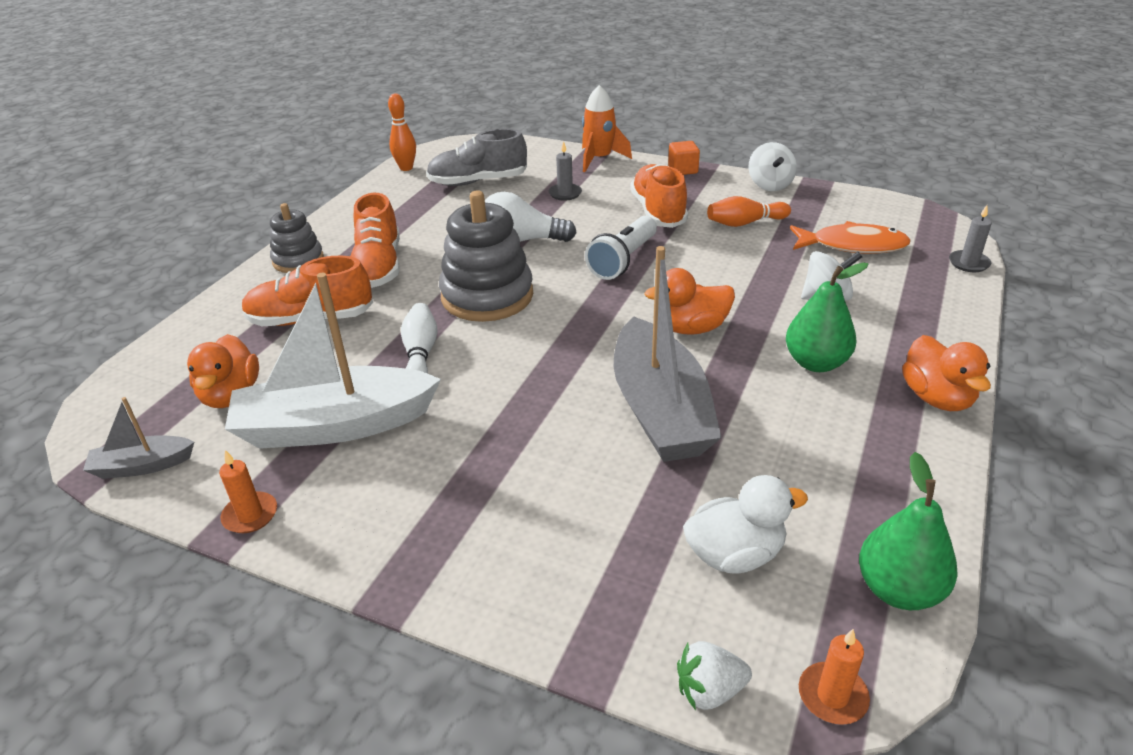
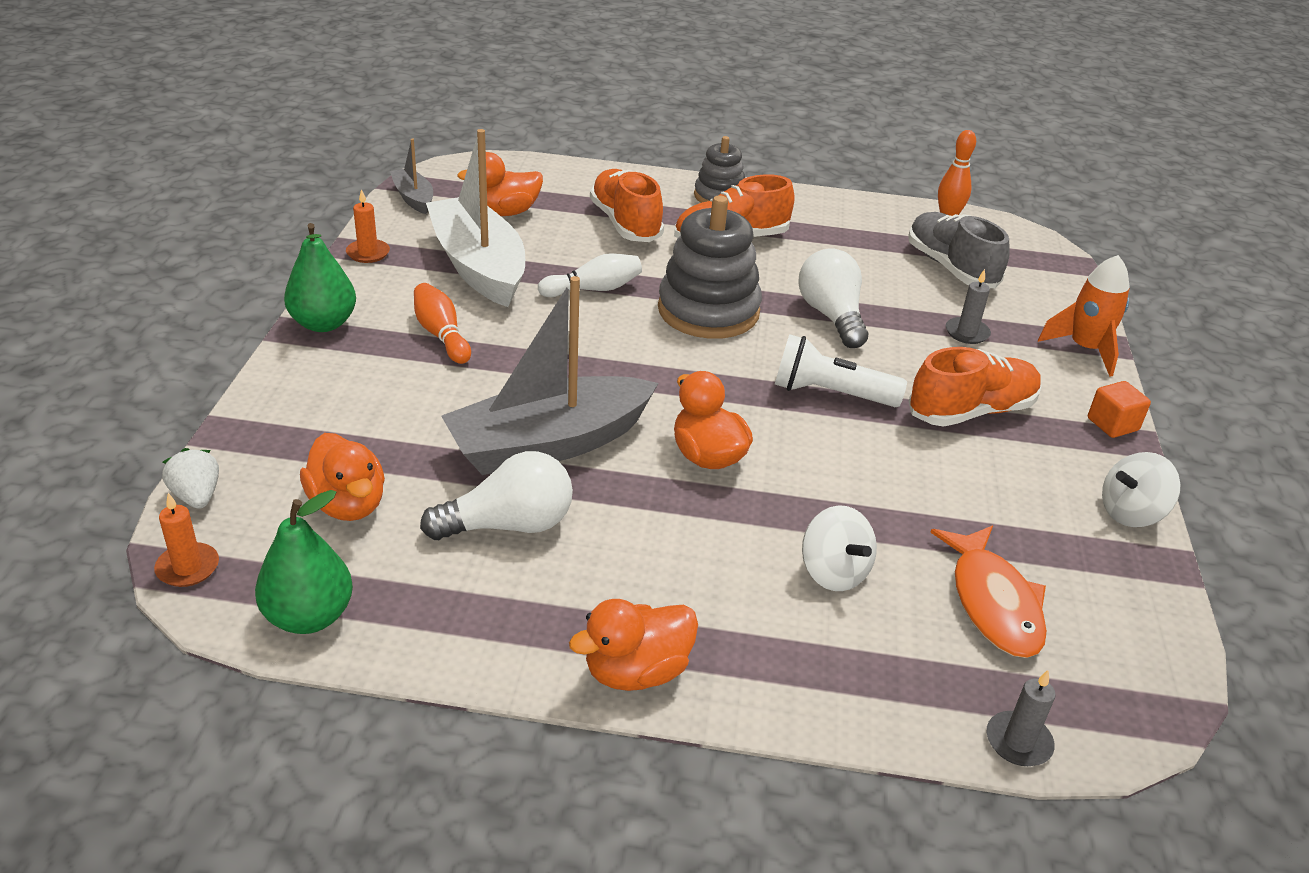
camera: 70 degrees right, 0 degrees up
white duck [683,475,808,574] -> orange duck [300,433,385,521]
orange bowling pin [707,196,791,227] -> orange bowling pin moved to [414,283,471,364]
green pear [786,262,868,372] -> green pear moved to [284,223,356,332]
none -> white light bulb [420,451,573,540]

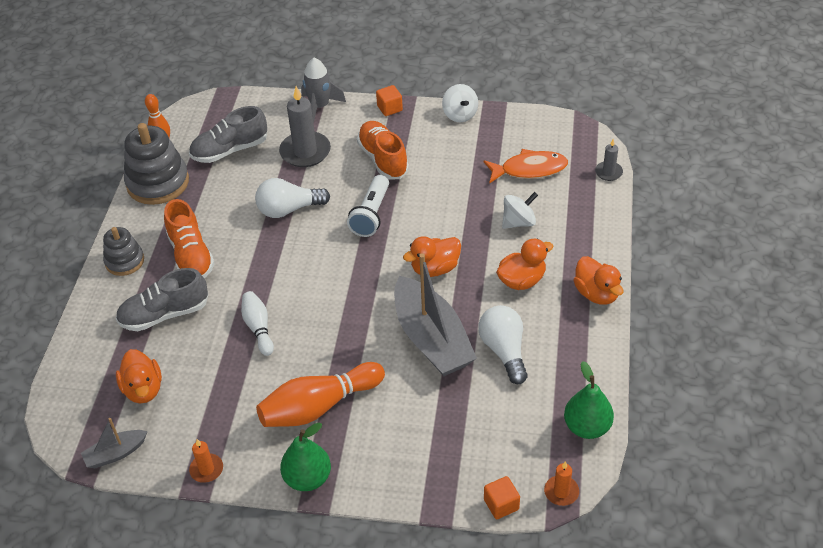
camera: 85 degrees left, 10 degrees up
white strawberry [162,448,219,509] -> orange cube [484,476,520,519]
orange duck [300,433,385,521] -> orange duck moved to [496,239,554,290]
orange bowling pin [414,283,471,364] -> orange bowling pin [256,362,385,427], size x1.72
white boat [426,129,525,307] -> none
orange shoe [590,169,664,242] -> grey shoe [116,268,208,331]
grey stacking toy [658,195,762,339] -> grey stacking toy moved to [124,123,189,205]
grey candle [946,269,991,344] -> grey candle [279,86,331,167], size x1.92
orange rocket [1038,255,1130,377] -> grey rocket [301,58,346,123]

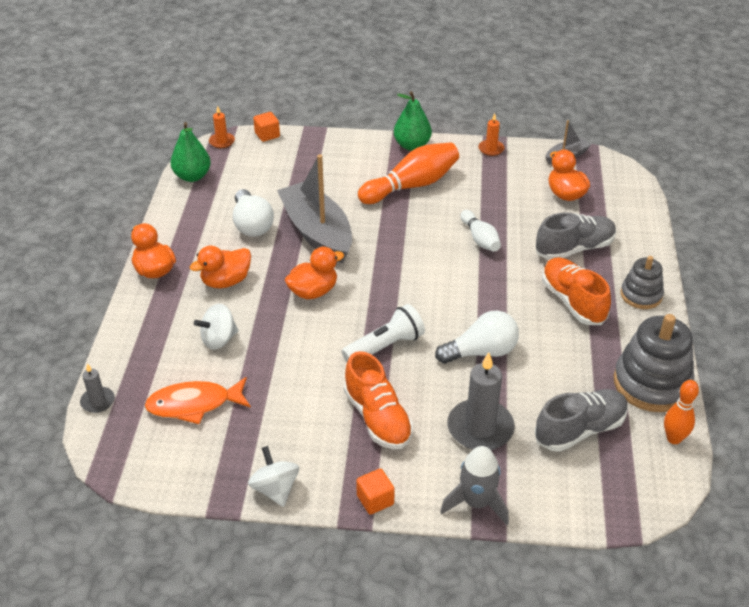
camera: 175 degrees right, 5 degrees down
white flashlight [347,175,389,237] -> white flashlight turned 45 degrees clockwise [342,304,425,362]

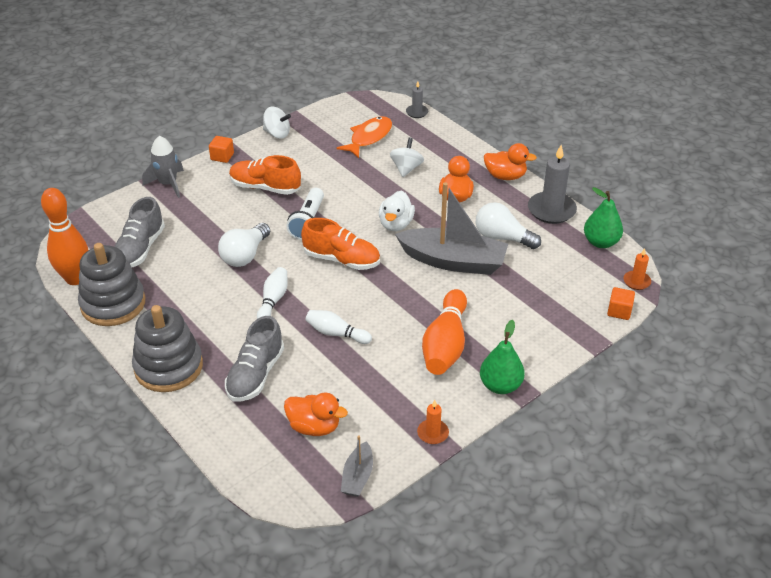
camera: 135 degrees right, 0 degrees up
orange duck [285,247,344,299] -> white duck [379,191,415,231]
grey candle [447,352,515,450] -> grey candle moved to [528,145,577,224]
orange shoe [542,257,611,325] -> orange shoe moved to [301,218,380,270]
grey stacking toy [621,256,664,309] -> grey stacking toy [132,305,203,392], size x1.70
orange bowling pin [664,380,699,444] -> orange bowling pin [41,188,88,285], size x1.72
none -> white bowling pin [257,267,288,319]

